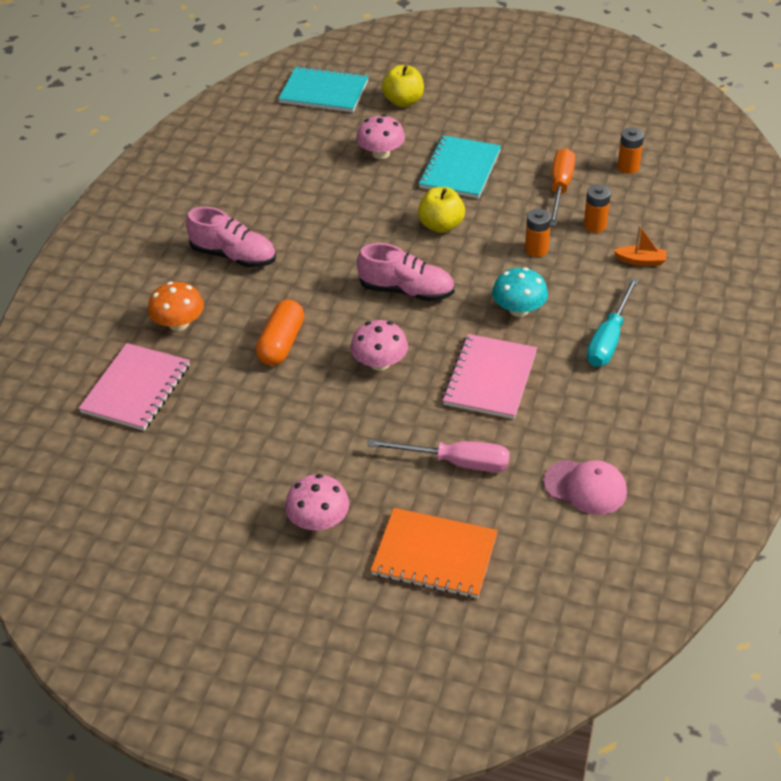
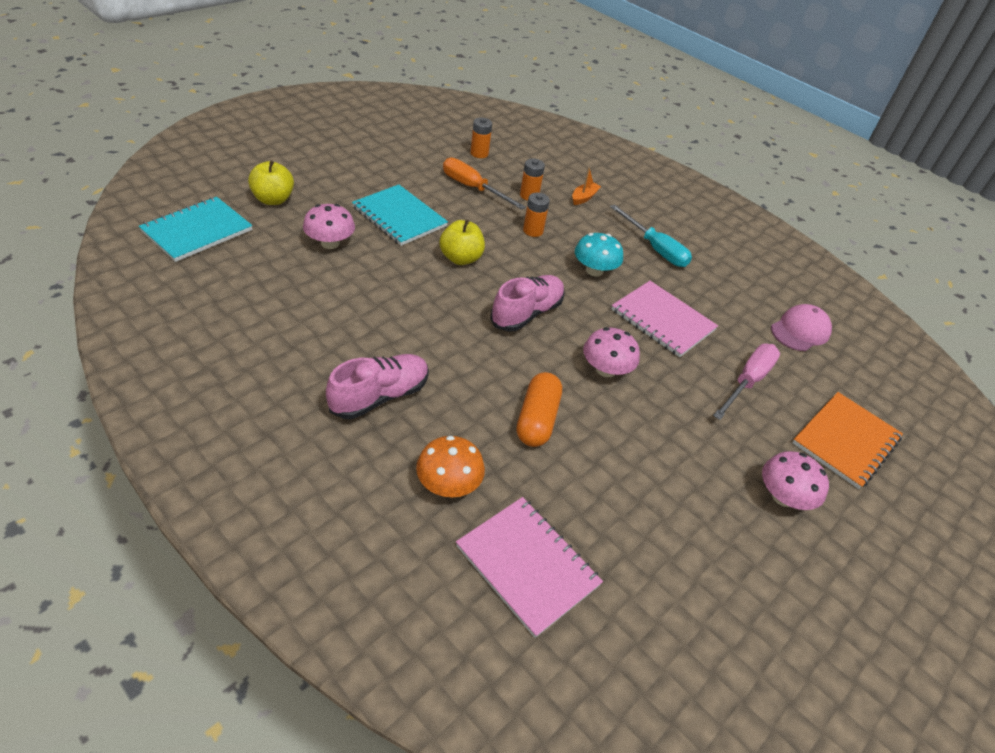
camera: 70 degrees left, 0 degrees up
orange capsule [256,300,304,366] -> orange capsule turned 60 degrees clockwise [517,372,562,447]

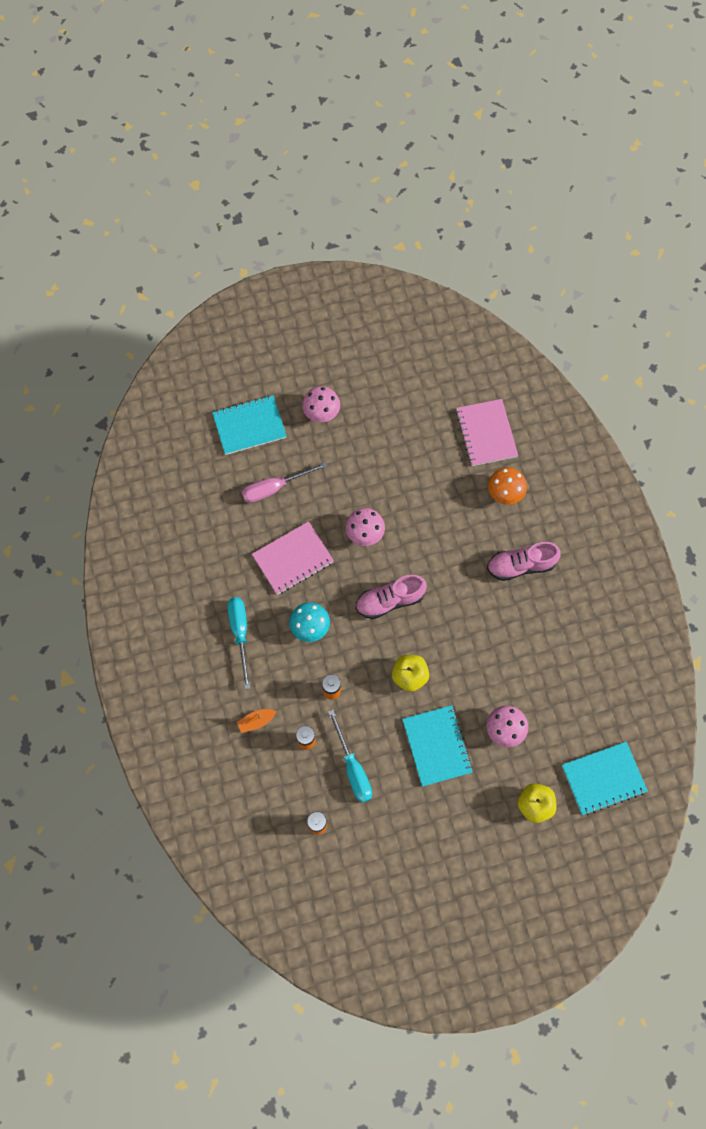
camera: 145 degrees left, 25 degrees up
orange screwdriver [443,157,526,210] -> turquoise screwdriver [328,710,372,803]
orange capsule [517,372,562,447] -> none
pink notebook [611,281,718,357] -> pink notebook turned 75 degrees clockwise [252,521,334,595]
pink cap [771,304,832,351] -> none
orange notebook [792,392,903,489] -> turquoise notebook [212,395,287,455]

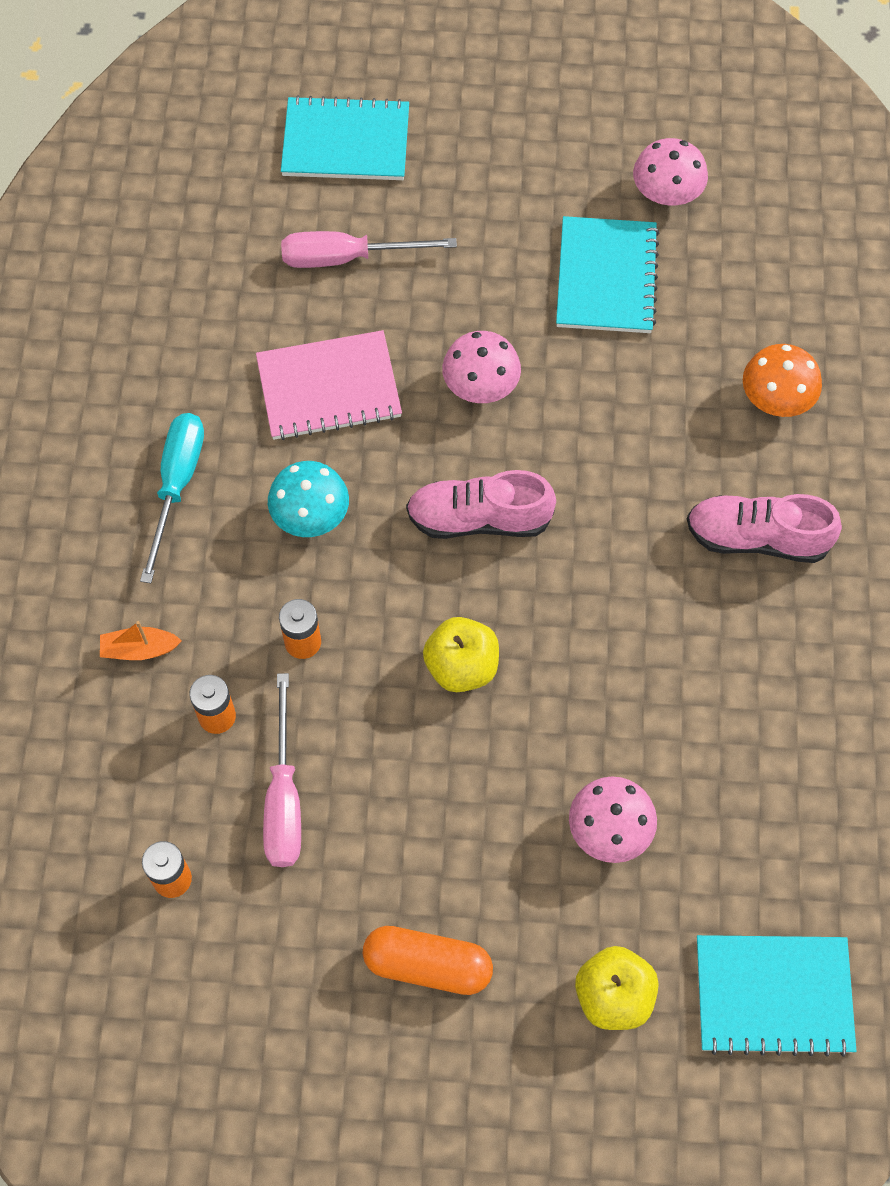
camera: 20 degrees right, 5 degrees down
pink mushroom [302,386,340,422] -> pink mushroom moved to [633,138,708,205]
turquoise screwdriver [328,710,372,803] -> pink screwdriver [263,673,301,867]
turquoise notebook [402,705,473,787] -> turquoise notebook moved to [556,216,659,333]
pink notebook [455,399,518,466] -> none
none -> orange capsule [363,926,493,995]

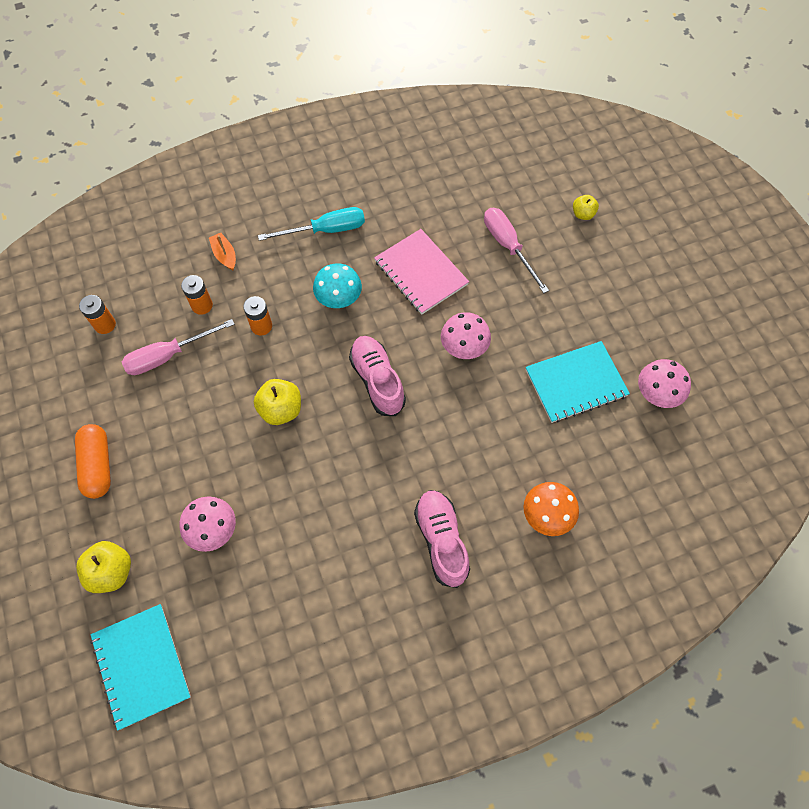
camera: 65 degrees right, 0 degrees up
turquoise notebook [281,95,409,180] -> yellow apple [573,195,599,220]

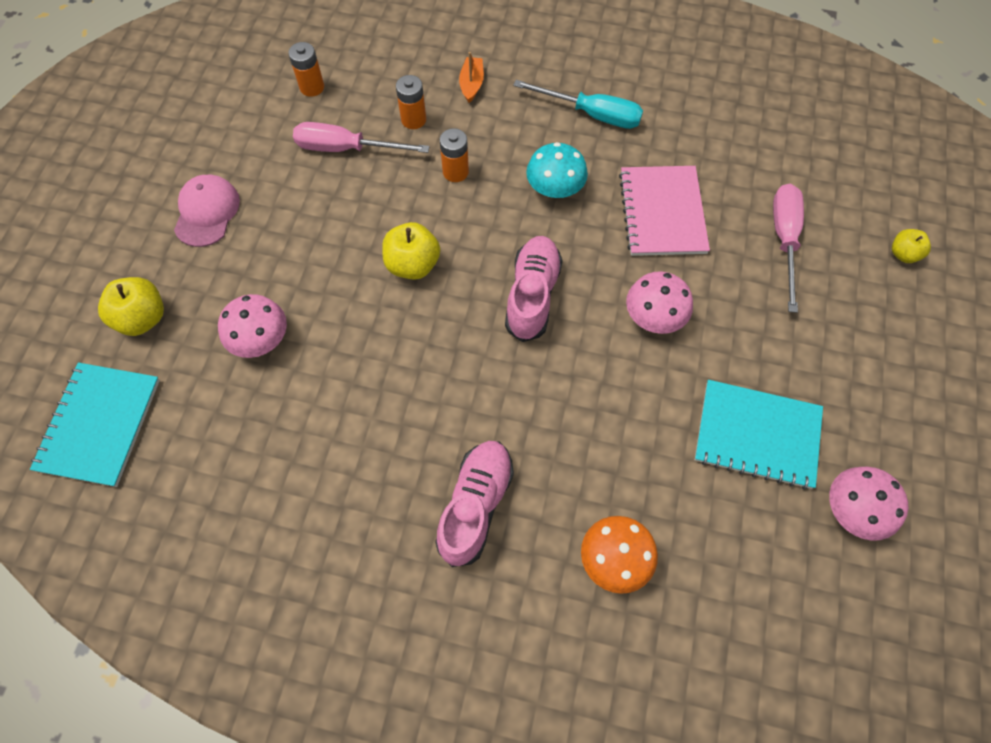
camera: 35 degrees right, 0 degrees up
orange capsule [75,424,111,499] -> pink cap [174,175,240,247]

